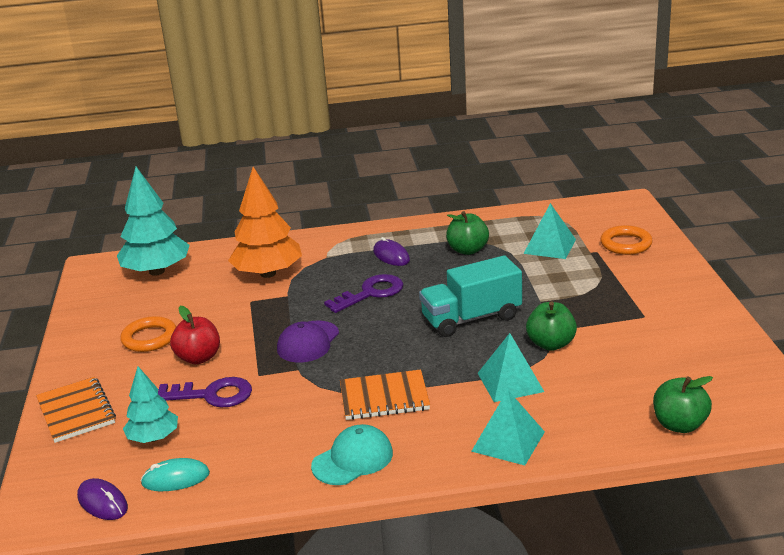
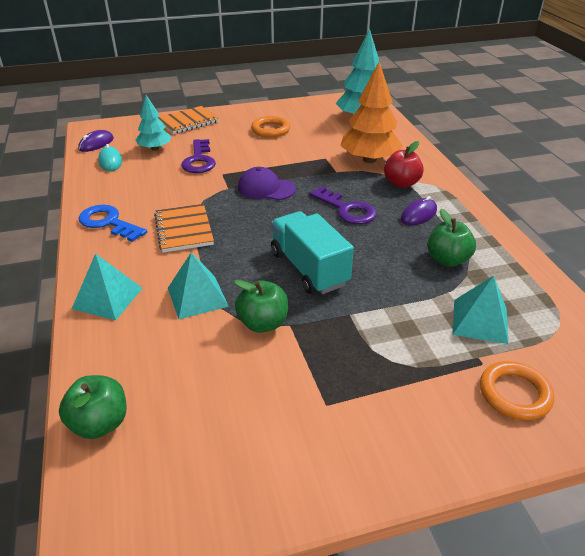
camera: 80 degrees right, 10 degrees up
red apple [170,306,220,364] -> red apple moved to [384,141,424,188]
turquoise cap [311,424,393,485] -> blue key [79,205,147,242]

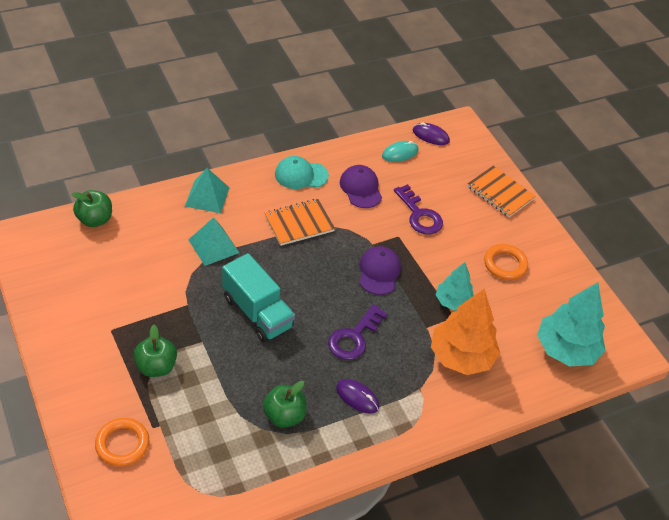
camera: 75 degrees right, 10 degrees up
blue key [79,205,147,242] -> turquoise cap [275,156,329,189]
turquoise tree [136,95,171,151] -> turquoise tree moved to [436,262,474,311]
purple key [181,139,216,173] -> purple key turned 105 degrees counterclockwise [394,184,443,234]
green apple [234,280,288,333] -> green apple moved to [134,325,177,377]
turquoise truck [271,211,354,294] -> turquoise truck turned 90 degrees clockwise [222,253,295,342]
red apple [384,141,424,188] -> none
turquoise pyramid [453,276,509,344] -> none
none -> purple cap [340,165,382,208]

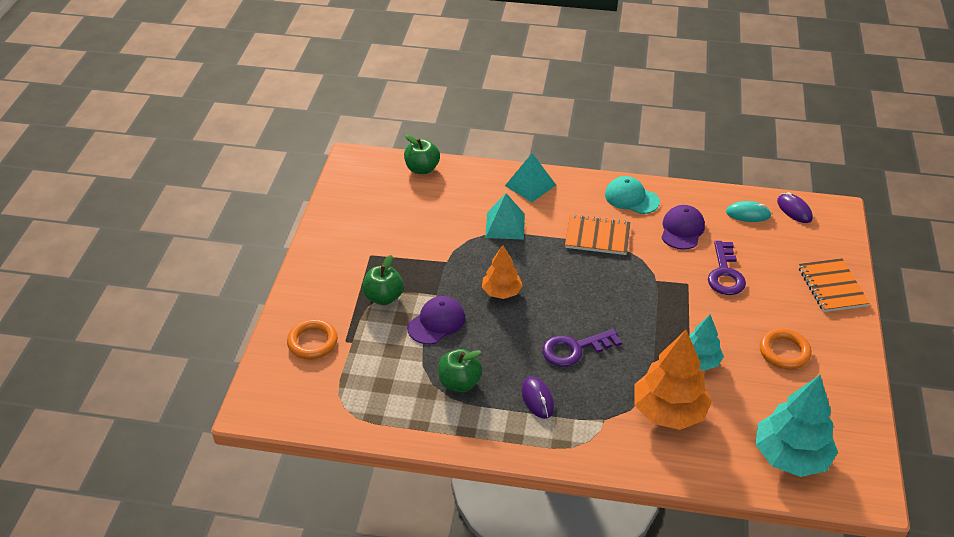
camera: 40 degrees right, 5 degrees down
turquoise truck [222,253,295,342] -> orange tree [482,245,523,299]
purple cap [359,246,401,295] -> purple cap moved to [407,296,465,344]

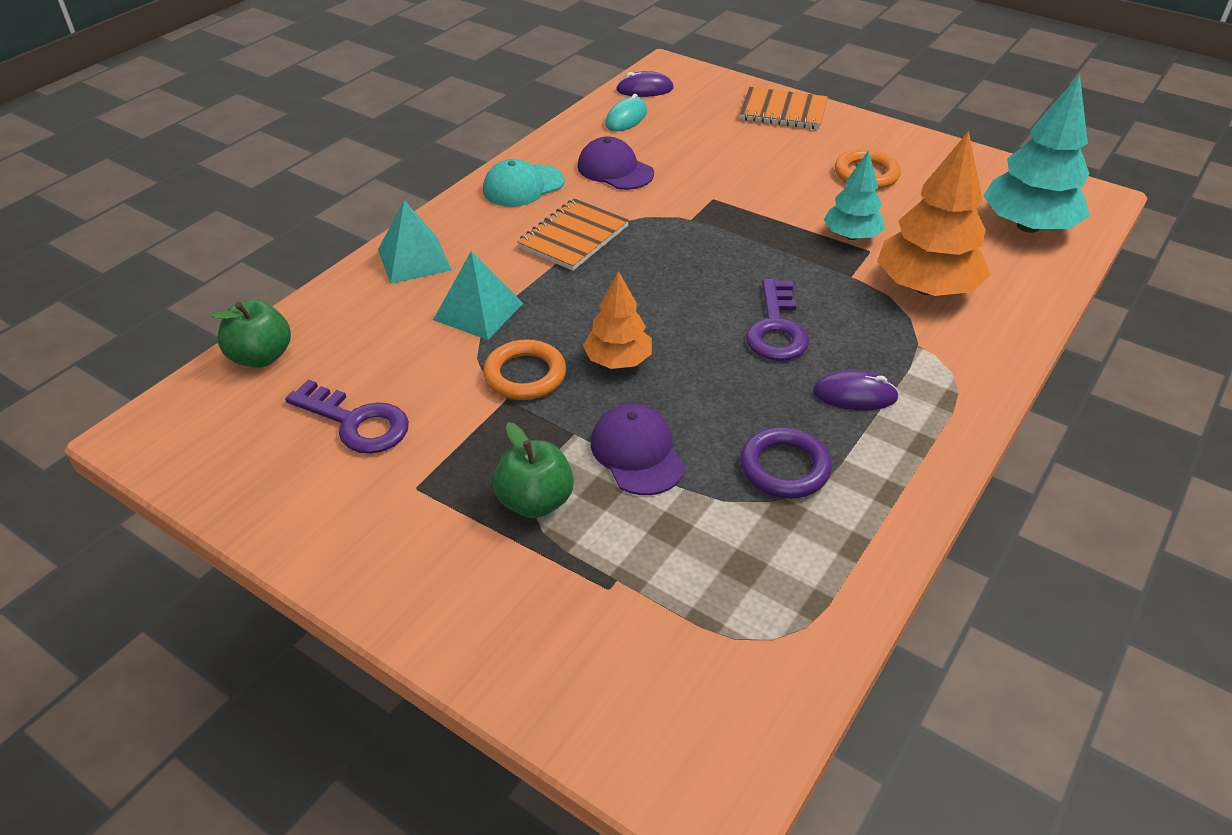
camera: 65 degrees left, 0 degrees up
orange ring [287,319,338,359] -> orange ring moved to [483,339,566,400]
green apple [438,349,482,392] -> purple ring [740,427,832,498]
purple key [708,241,746,295] -> purple key moved to [285,379,409,454]

